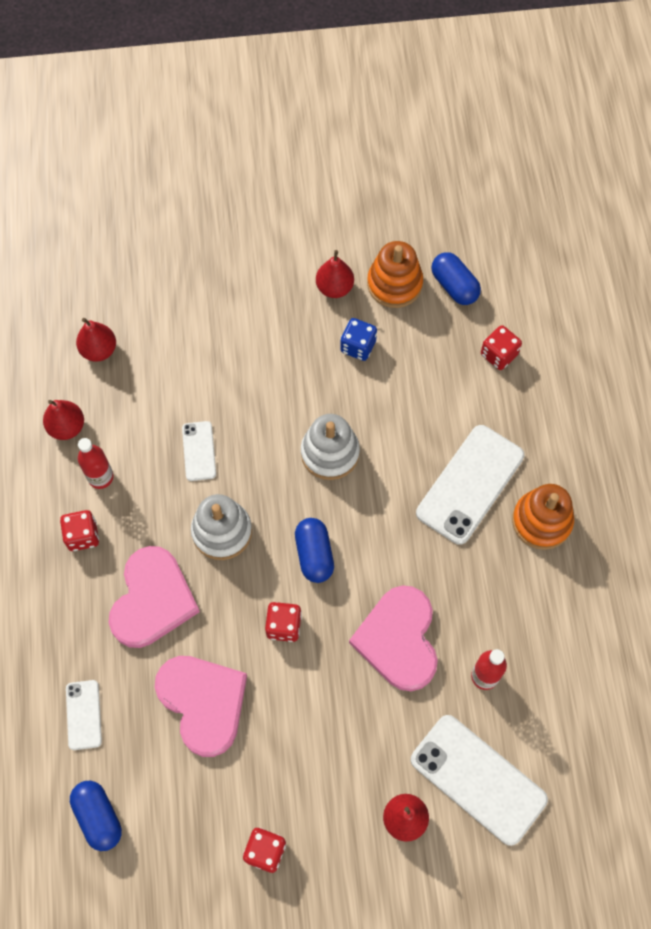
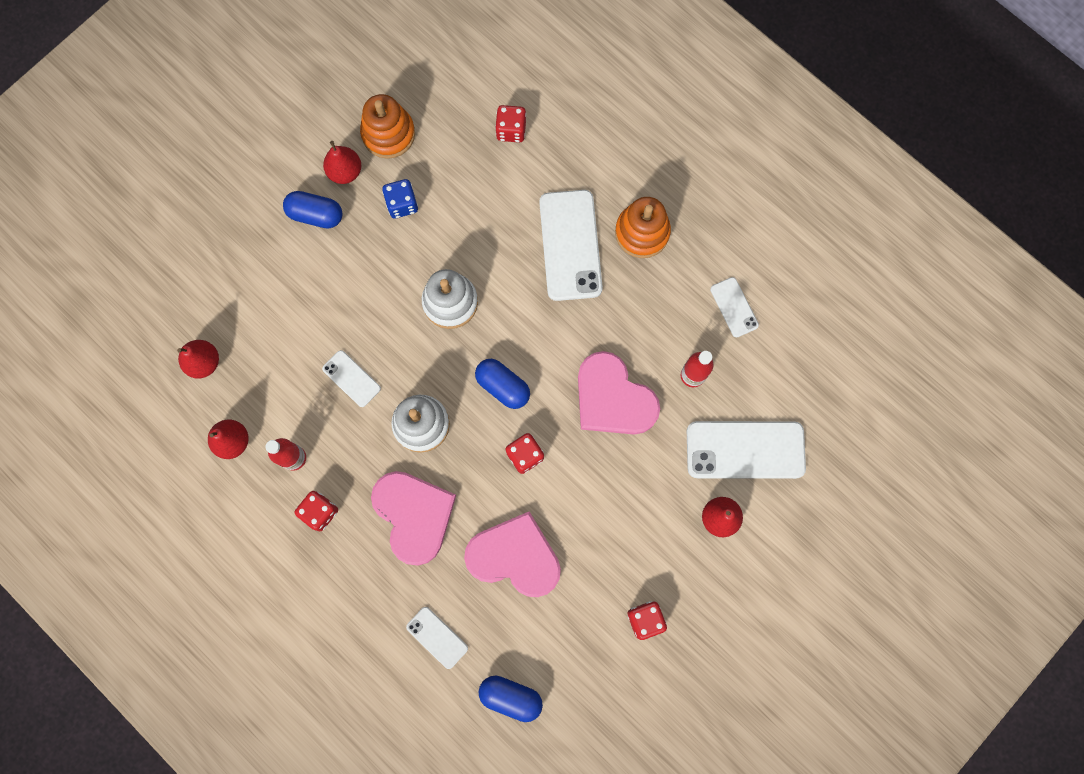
camera: 40 degrees left, 10 degrees up
blue capsule [431,252,481,305] -> blue capsule moved to [283,191,343,229]
none -> white phone [710,277,759,337]

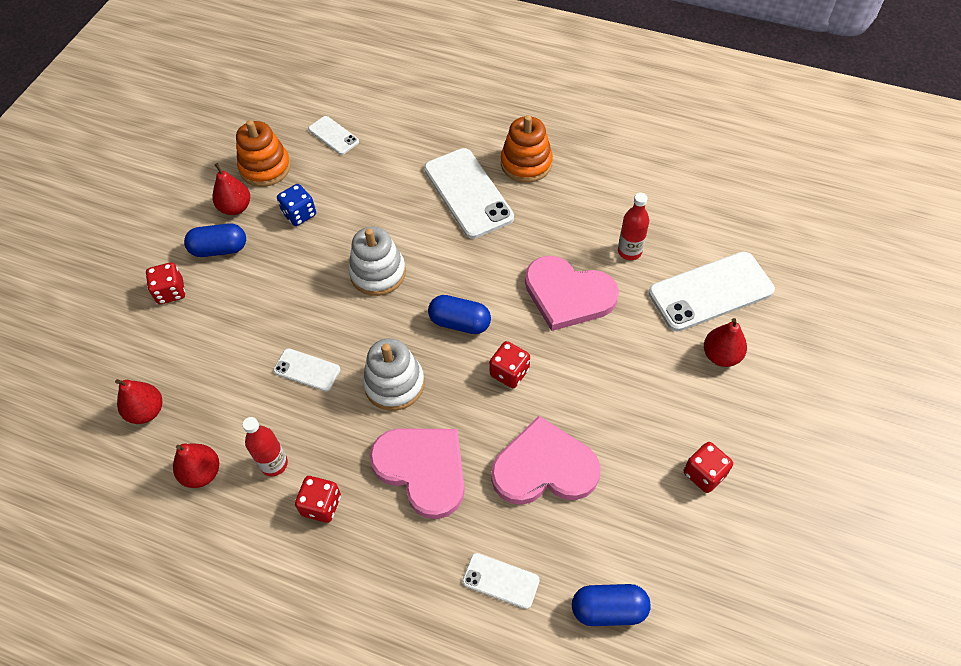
camera: 20 degrees left, 20 degrees down
red dice [495,105,526,143] -> red dice moved to [146,262,185,304]
white phone [710,277,759,337] -> white phone moved to [308,116,359,155]

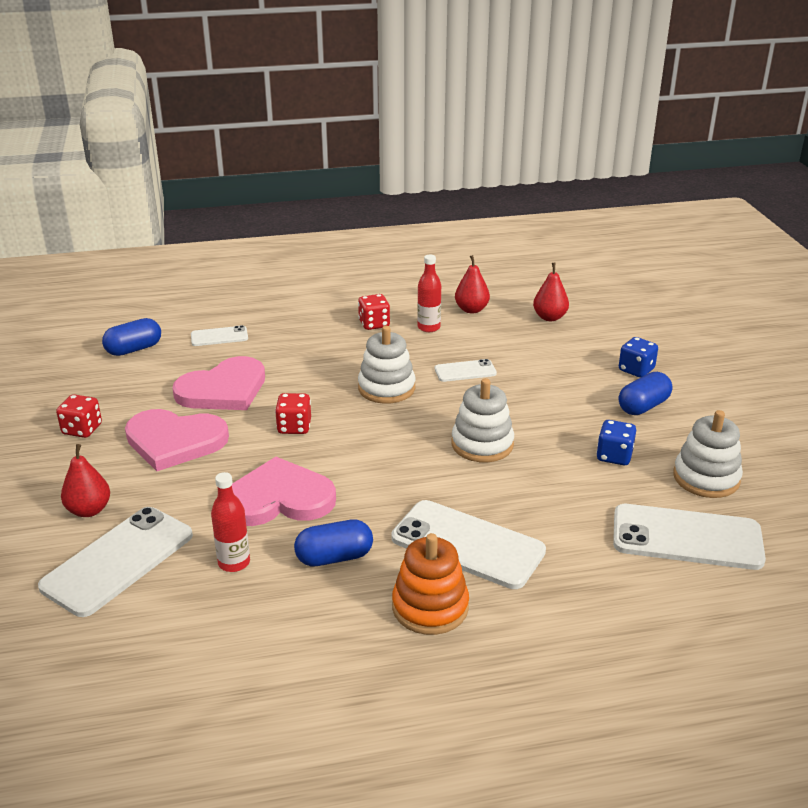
camera: 145 degrees right, 25 degrees down
red dice [146,262,185,304] -> blue dice [619,337,658,378]
red pear [212,163,250,215] -> none
orange stacking toy [236,120,291,187] -> white stacking toy [673,410,743,498]
white phone [308,116,359,155] -> white phone [613,504,766,570], size x1.95
pink heart [369,428,465,519] -> pink heart moved to [125,409,229,471]
blue capsule [428,295,491,334] -> blue capsule moved to [294,519,373,566]

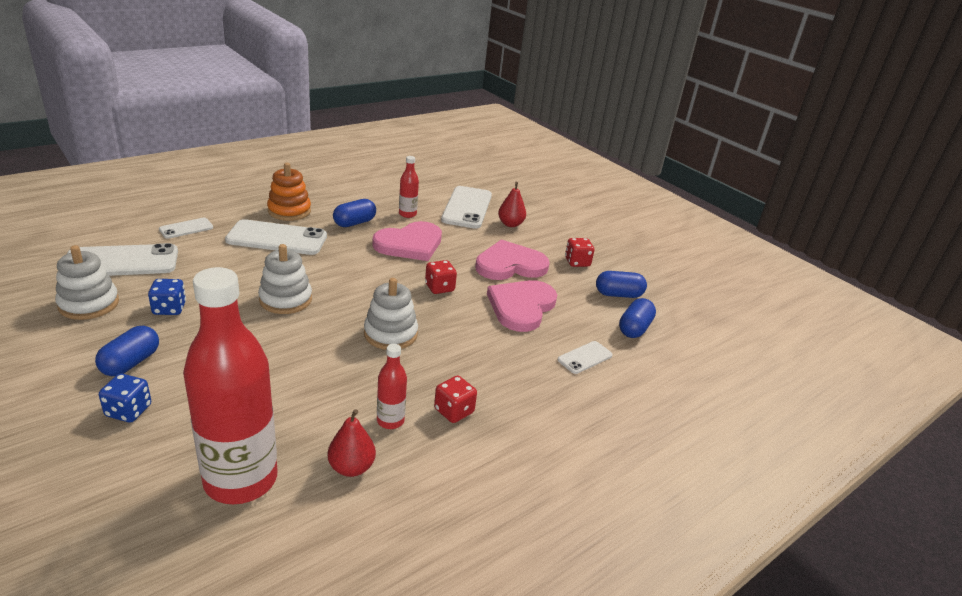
camera: 150 degrees right, 0 degrees up
white phone [435,359,497,382] -> white phone moved to [159,218,213,239]
red pear [533,263,569,321] -> red bottle [183,267,277,504]
none -> blue capsule [596,271,647,298]

